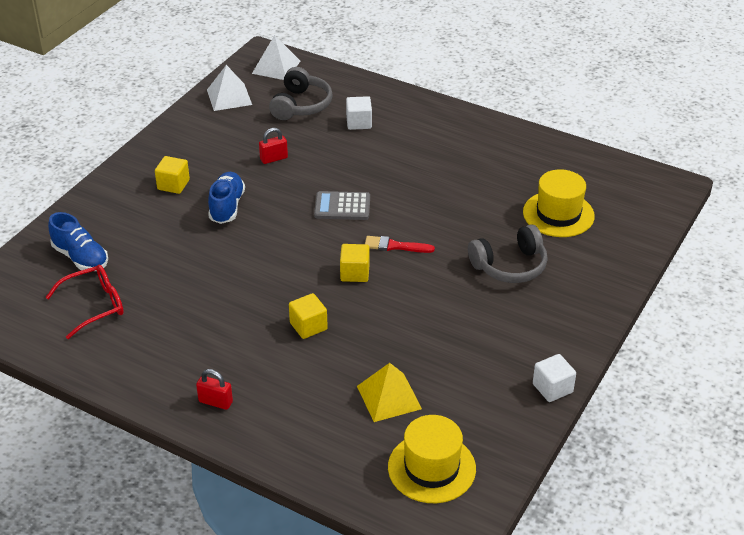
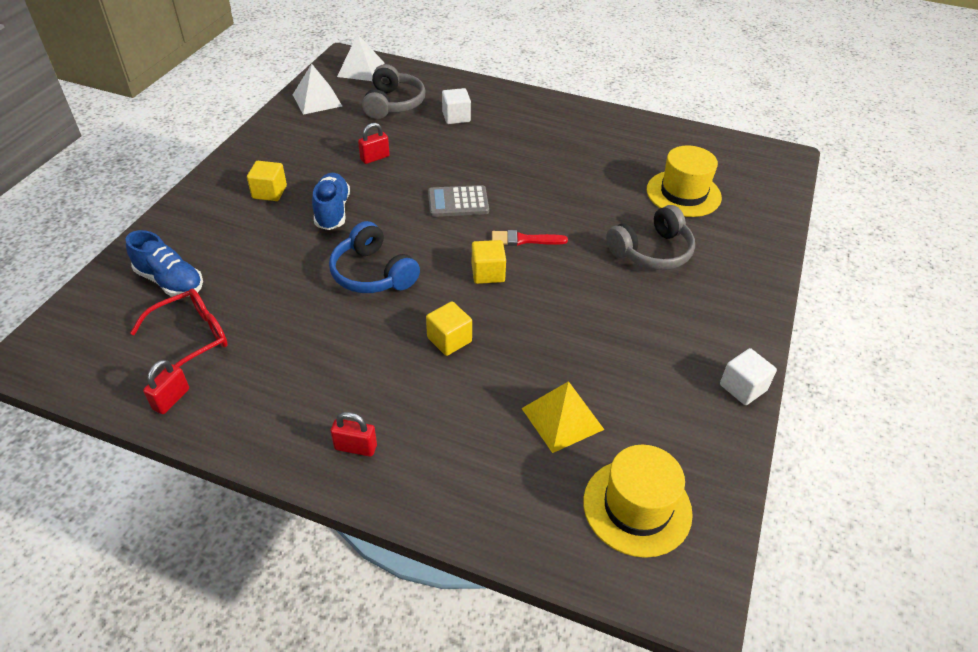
camera: 10 degrees left, 5 degrees up
none -> red padlock [143,360,189,414]
none -> blue headphones [329,221,420,293]

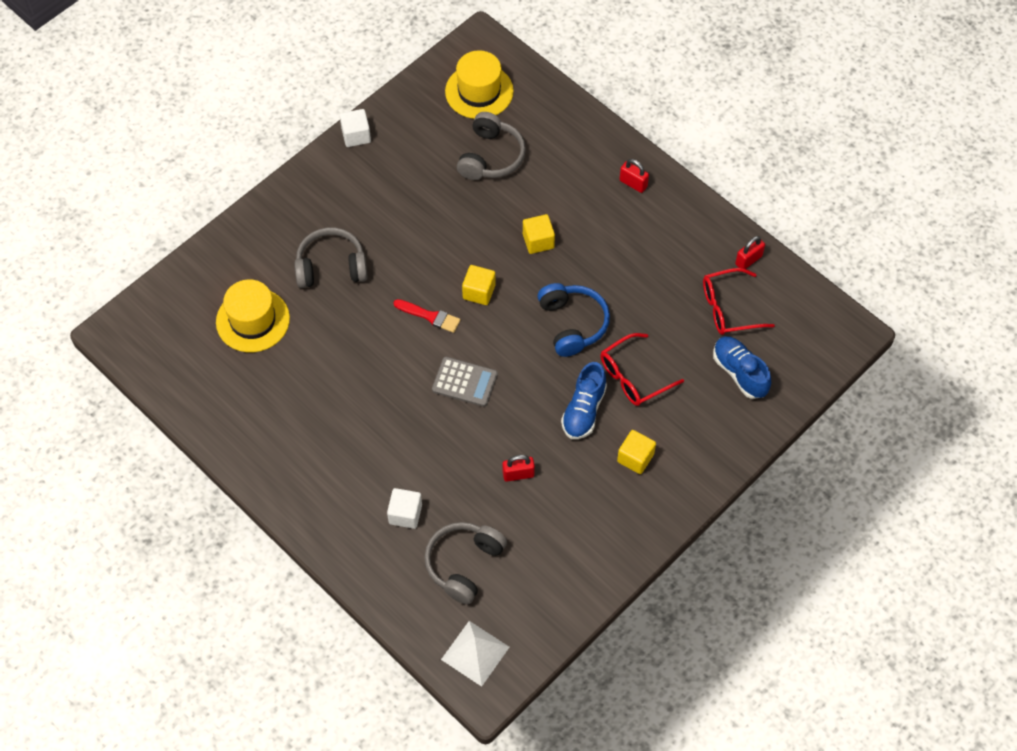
camera: 155 degrees left, 15 degrees up
white pyramid [293,64,342,115] -> none
yellow pyramid [522,381,604,453] -> grey headphones [457,112,526,180]
none -> red glasses [600,333,684,406]

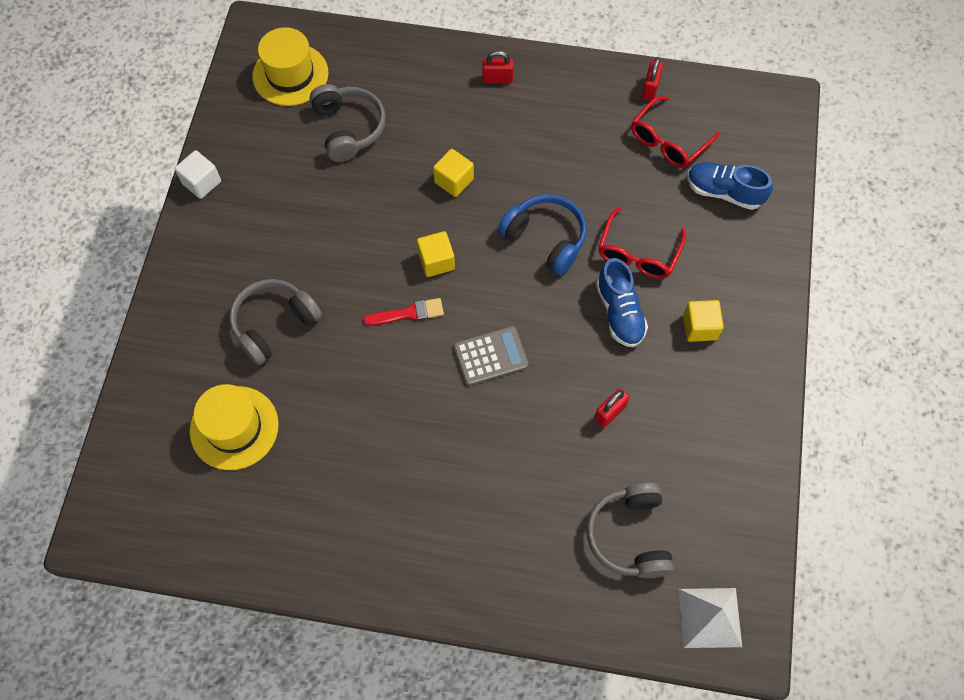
camera: 35 degrees left, 5 degrees up
white cube [387,488,422,529] -> none

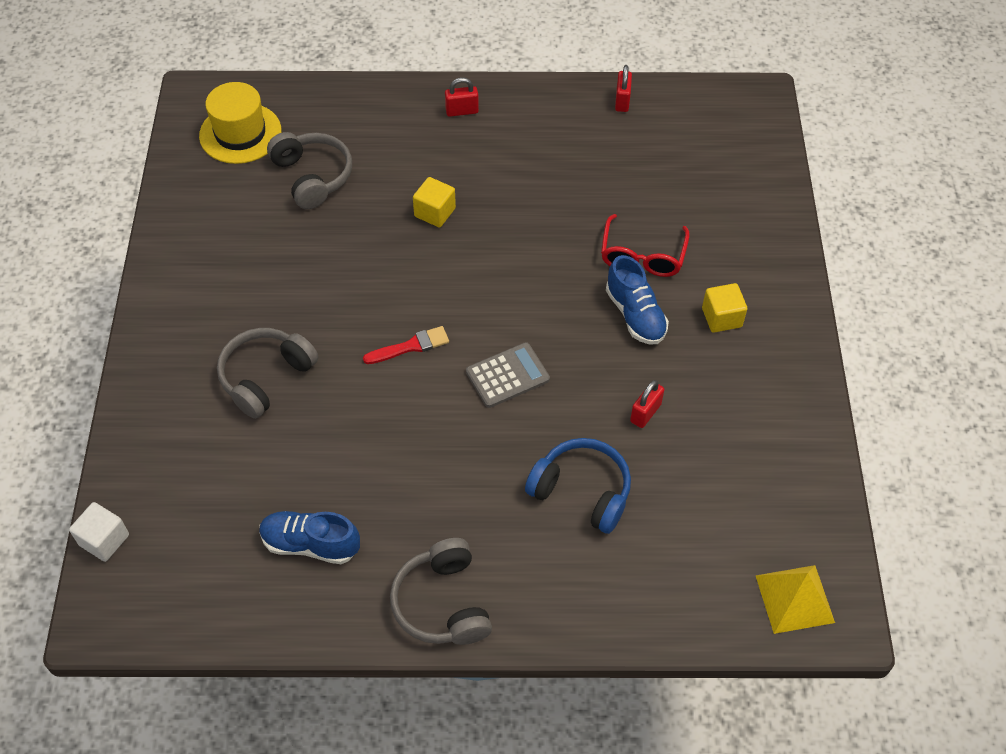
camera: 10 degrees left, 10 degrees down
white cube [175,150,221,199] -> white cube moved to [69,502,129,562]
yellow hat [190,384,279,470] -> none
yellow cube [417,231,455,277] -> none
blue headphones [498,194,587,275] -> blue headphones moved to [525,438,631,534]
grey headphones [586,482,674,578] -> grey headphones moved to [390,538,492,645]
red glasses [631,96,720,168] -> none
white pyramid [679,588,742,648] -> yellow pyramid [755,565,835,634]
blue shoe [687,162,773,210] -> blue shoe moved to [259,511,360,564]

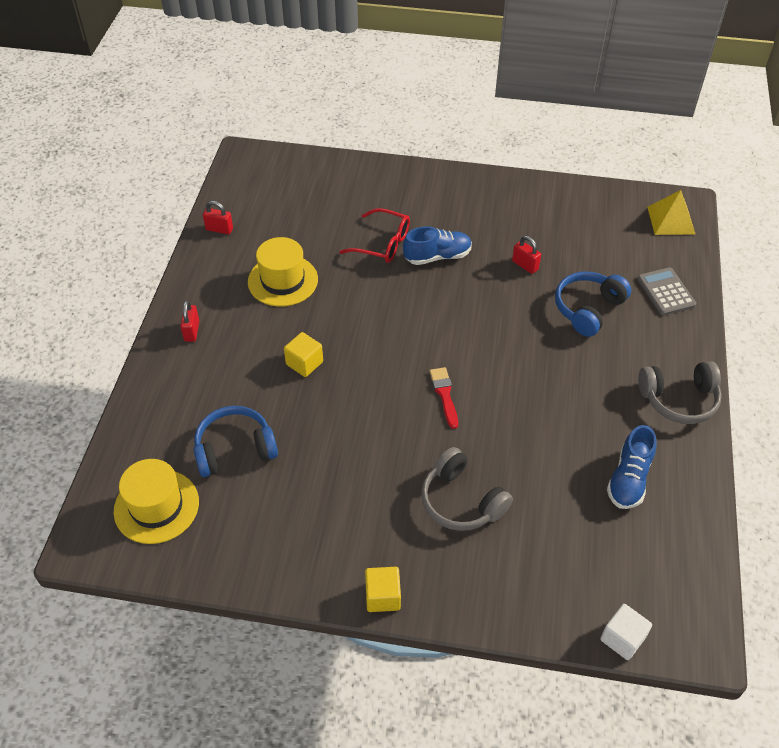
camera: 80 degrees left, 5 degrees down
grey headphones [267,132,352,209] -> blue headphones [194,406,278,477]
grey calculator [466,342,550,408] -> grey calculator moved to [637,267,696,315]
yellow cube [702,283,747,333] -> yellow cube moved to [365,567,401,612]
none -> yellow hat [248,237,318,307]

